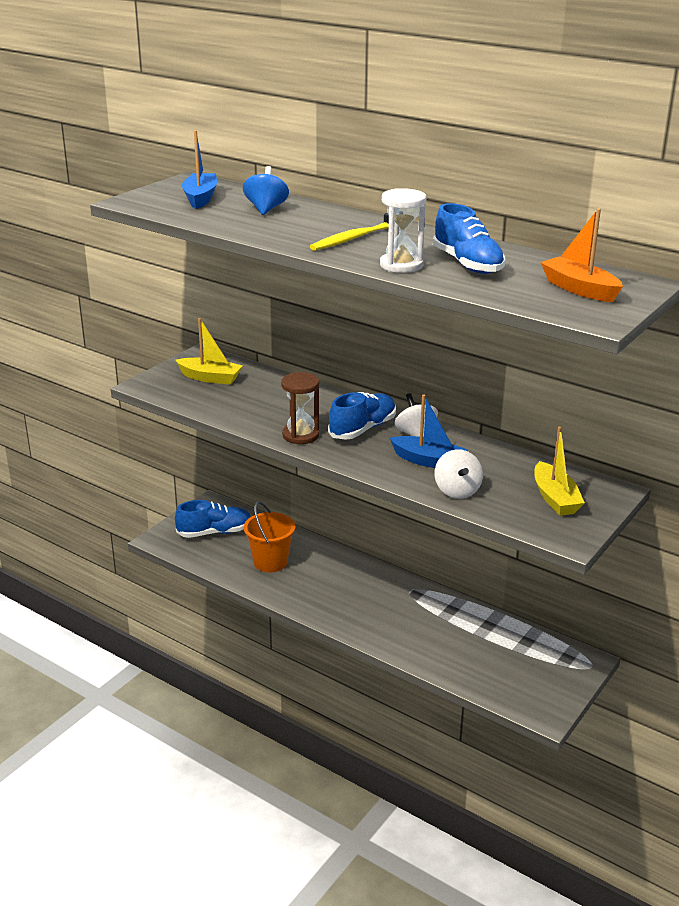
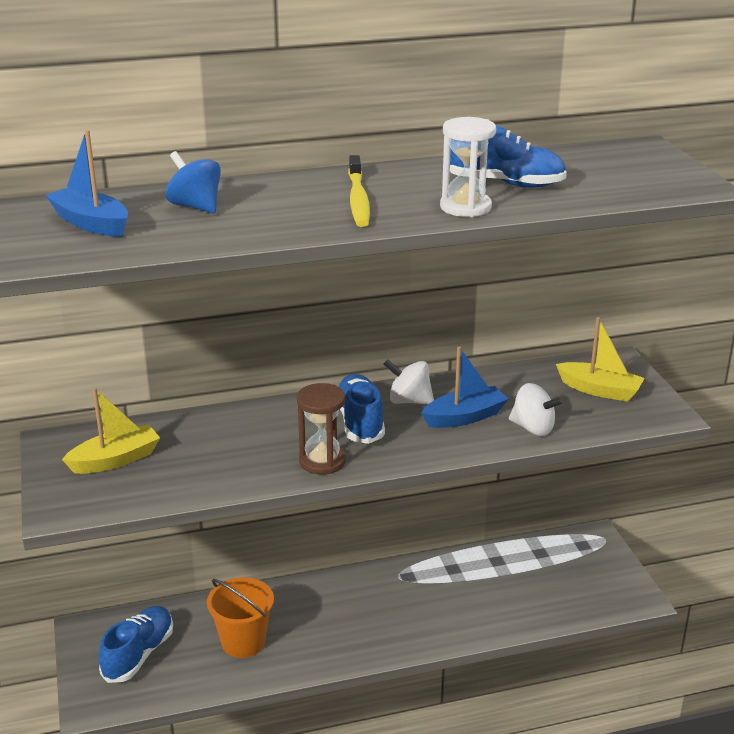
camera: 50 degrees left, 0 degrees up
orange boat [540,208,623,302] -> none

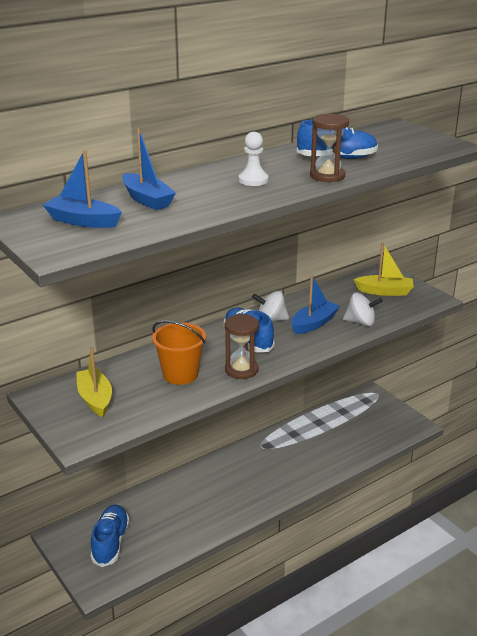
camera: 20 degrees left, 0 degrees up
yellow boat [62,387,160,474] -> yellow boat turned 60 degrees counterclockwise [76,347,112,417]
blue spinning top [166,151,221,213] -> blue boat [122,129,176,210]
orange bucket [207,577,274,658] -> orange bucket moved to [152,320,206,385]
yellow toothbrush [348,155,370,227] -> white pawn [238,132,269,186]
white hourglass [440,117,496,217] -> brown hourglass [310,114,349,182]

